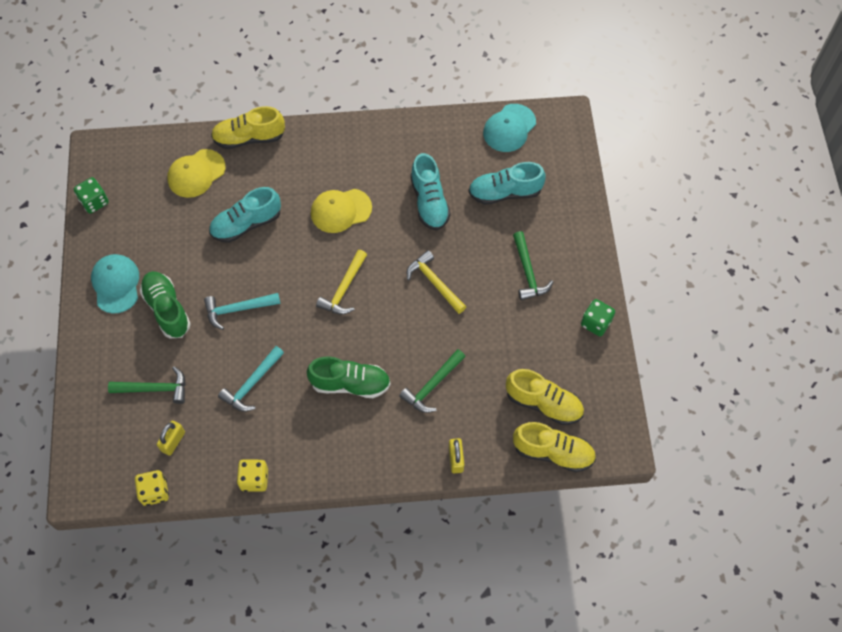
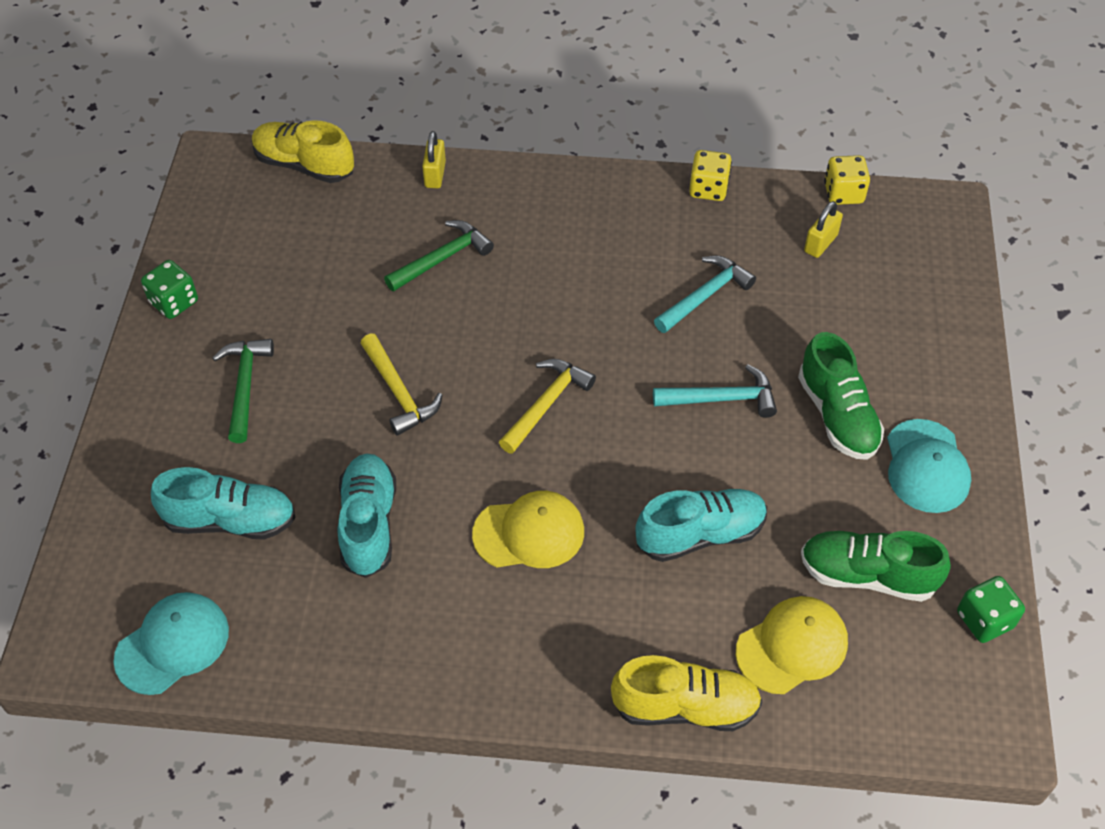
camera: 170 degrees left, 10 degrees down
green hammer [108,366,186,404] -> none
green shoe [306,356,391,398] -> green shoe moved to [801,531,951,602]
yellow shoe [506,369,584,425] -> none

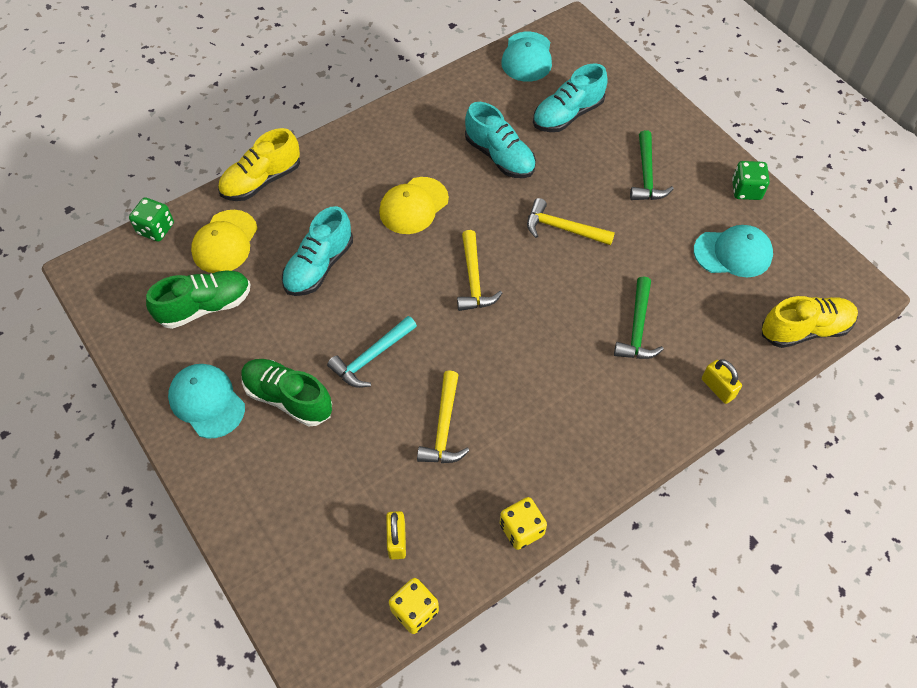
camera: 140 degrees right, 5 degrees up
green hammer [213,339,274,443] -> green hammer turned 45 degrees clockwise [630,130,674,200]
turquoise hammer [654,256,756,333] -> yellow hammer [417,371,469,463]
green dice [957,576,1025,643] -> green dice moved to [129,197,174,242]
none -> turquoise cap [694,225,773,277]

